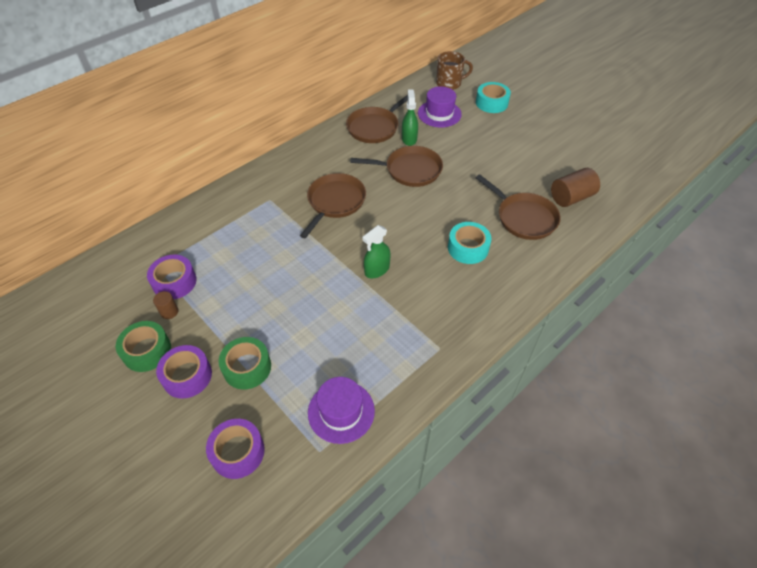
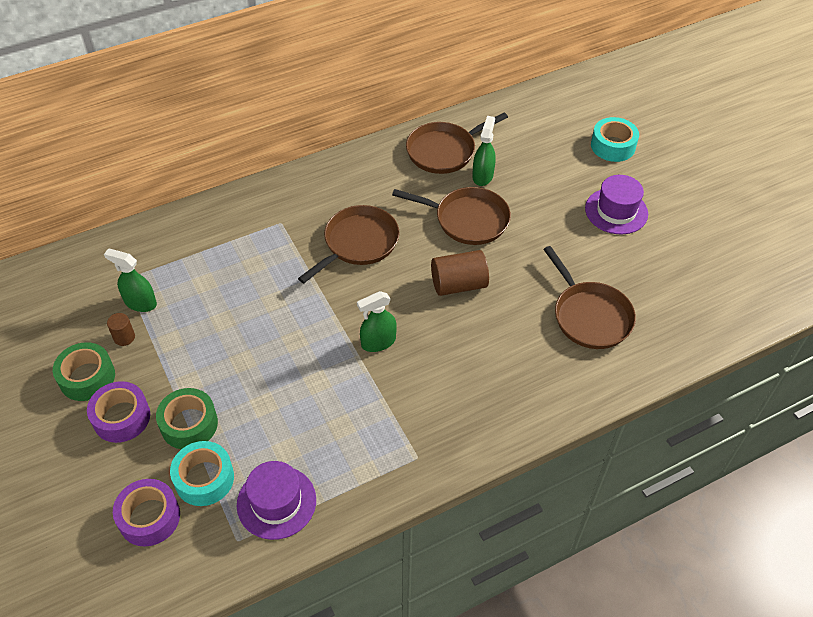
camera: 15 degrees right, 0 degrees up
purple tape [147,255,197,299] -> green spray bottle [104,248,157,312]
purple hat [418,86,462,127] -> purple hat moved to [585,175,648,235]
brown mug [436,51,473,90] -> none
turquoise tape [448,222,491,264] -> turquoise tape moved to [170,441,234,506]
brown cylinder [551,168,600,207] -> brown cylinder moved to [431,250,489,296]

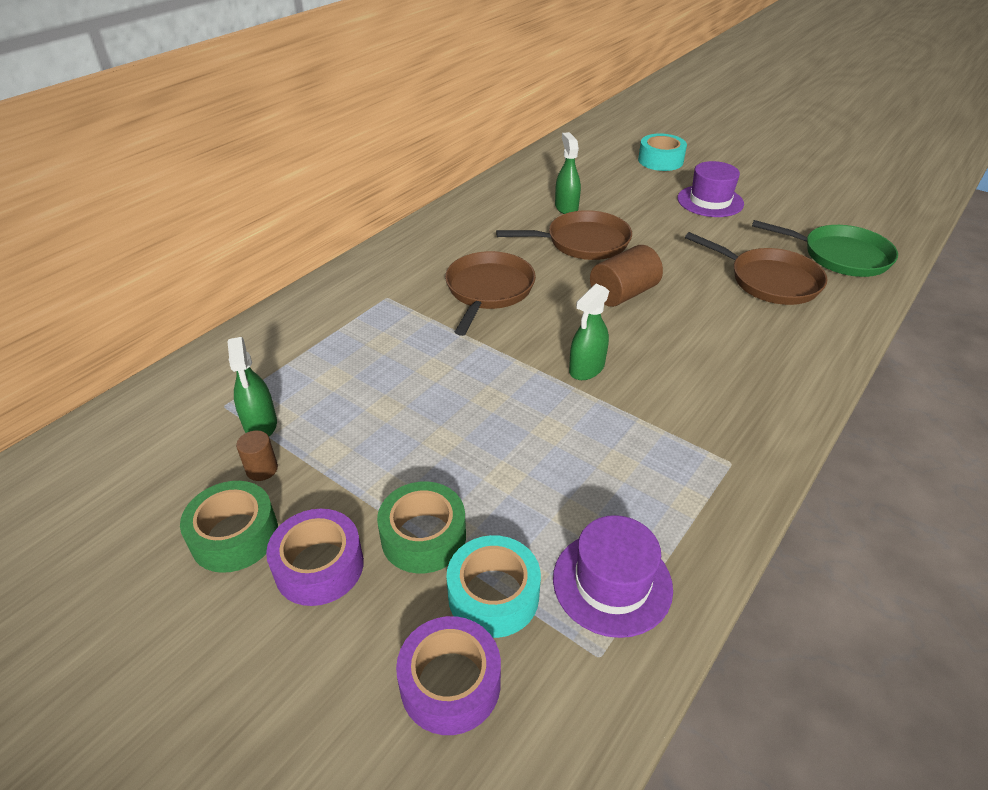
camera: 25 degrees left, 10 degrees down
green spray bottle [104,248,157,312] -> green spray bottle turned 105 degrees counterclockwise [228,337,277,436]
brown pan [406,112,508,174] -> none
none -> green pan [752,220,898,277]

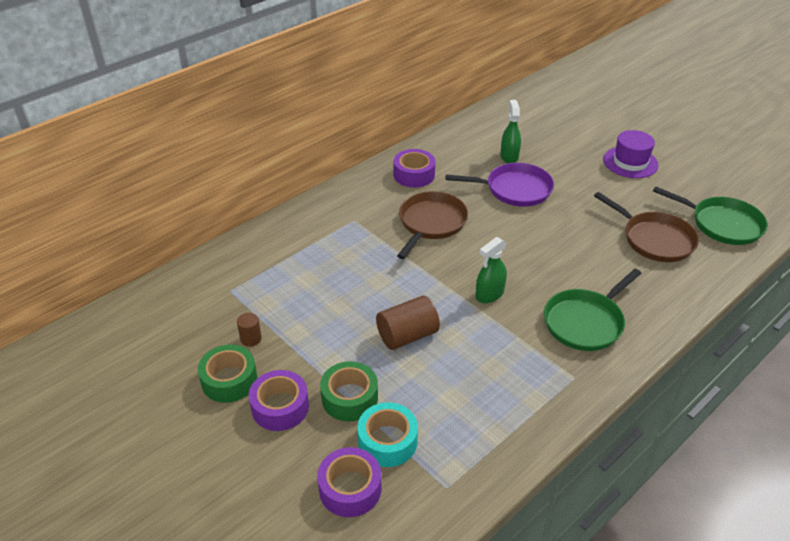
camera: 10 degrees right, 0 degrees up
green spray bottle [228,337,277,436] -> none
brown pan [496,210,632,260] -> purple pan [446,163,554,207]
purple hat [553,515,673,638] -> none
brown cylinder [590,245,663,307] -> brown cylinder moved to [376,296,440,350]
turquoise tape [638,133,687,171] -> none
none -> purple tape [394,149,436,188]
none -> green pan [544,269,642,351]

